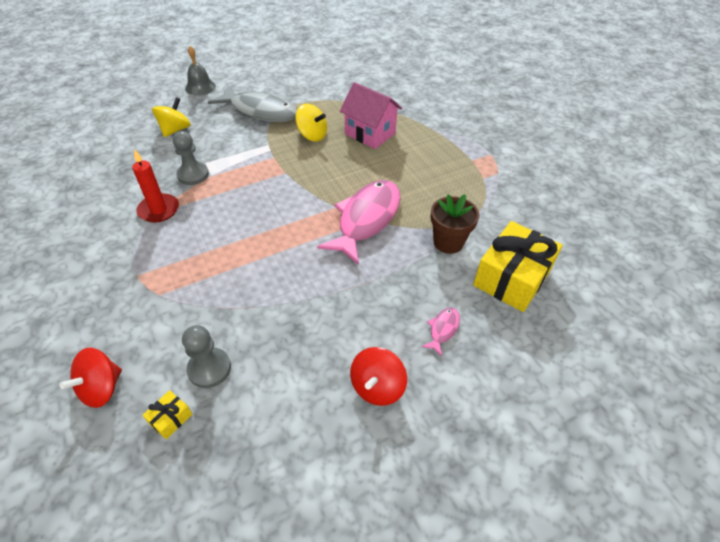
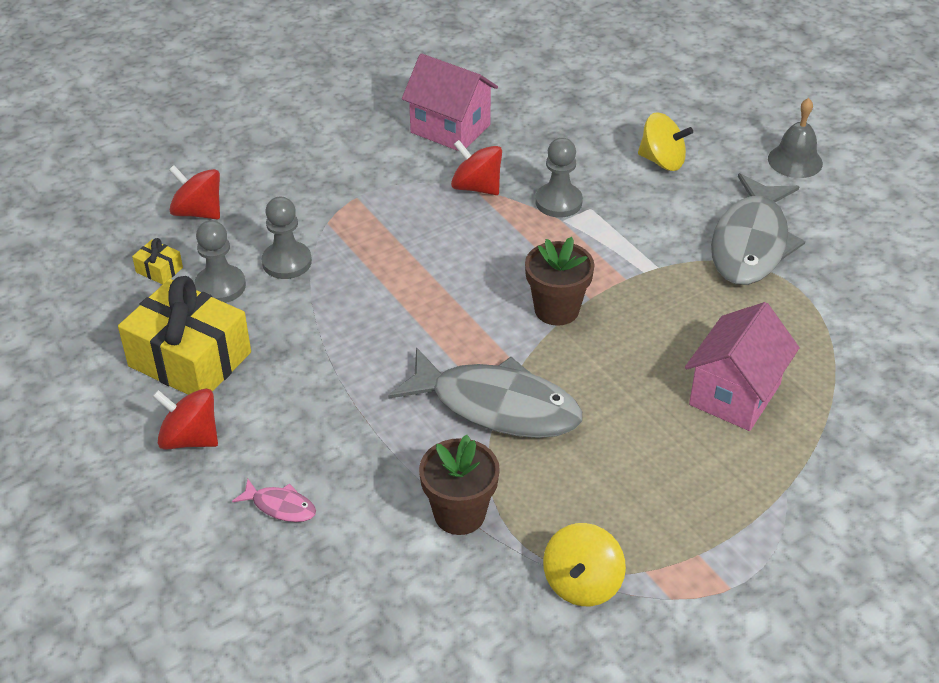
camera: 85 degrees right, 5 degrees down
red candle [132,149,179,223] -> red spinning top [451,140,502,195]
yellow spinning top [295,104,327,141] -> yellow spinning top moved to [543,523,626,606]
pink fish [317,180,401,265] -> grey fish [388,347,582,438]
yellow gift [473,221,563,312] -> yellow gift moved to [118,276,251,395]
none -> grey pawn [262,197,312,279]
none -> pink house [402,53,498,151]
none -> brown flower pot [525,237,594,326]

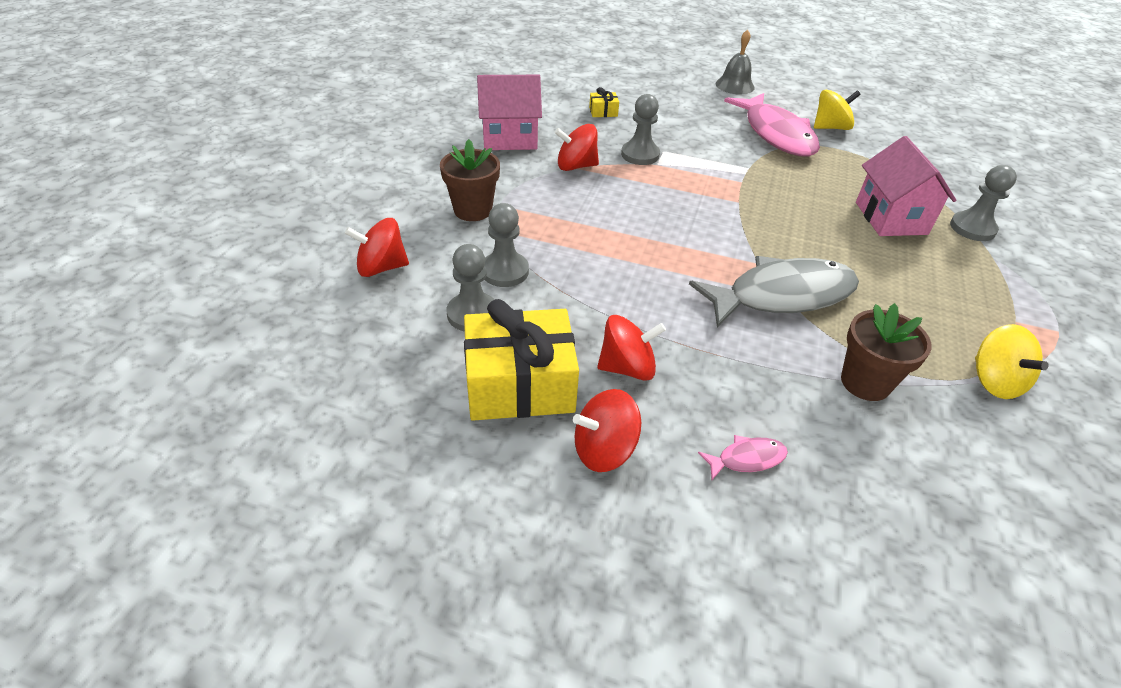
camera: 40 degrees left, 0 degrees up
yellow gift [132,238,183,284] -> yellow gift moved to [589,87,619,117]
brown flower pot [525,237,594,326] -> brown flower pot moved to [440,139,500,221]
yellow spinning top [638,112,693,171] -> yellow spinning top moved to [814,90,861,130]
grey fish [711,173,805,285] -> pink fish [724,93,820,156]
none -> red spinning top [597,315,666,381]
none -> grey pawn [950,165,1017,241]

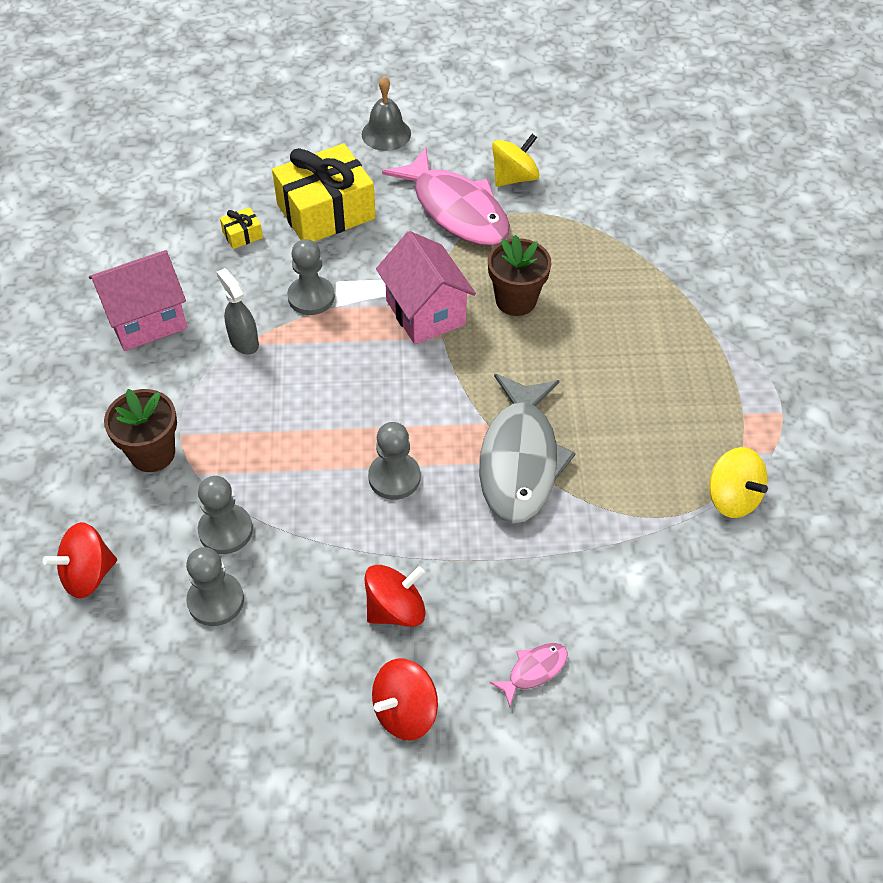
camera: 20 degrees left, 10 degrees up
yellow gift [464,299,579,421] -> yellow gift moved to [272,143,376,242]
red spinning top [555,124,599,171] -> grey spray bottle [216,268,259,355]
grey fish [689,256,859,327] -> grey fish turned 135 degrees clockwise [479,374,576,524]
brown flower pot [841,303,932,401] -> brown flower pot moved to [488,235,551,316]
pink house [856,136,956,236] -> pink house moved to [376,231,476,344]
grey pawn [950,165,1017,241] -> grey pawn moved to [368,422,420,500]

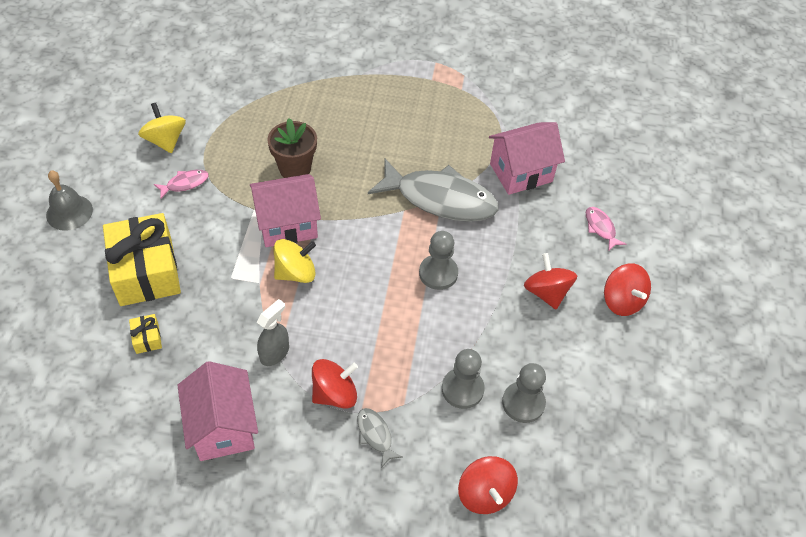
camera: 80 degrees left, 0 degrees up
brown flower pot [104,389,177,472] -> grey fish [357,408,403,468]
grey spray bottle [216,268,259,355] -> grey spray bottle turned 150 degrees clockwise [257,299,289,366]
grey pawn [287,239,335,315] -> none
pink fish [382,147,510,246] -> pink fish [154,170,209,199], size x0.42
yellow spinning top [709,447,768,518] -> yellow spinning top moved to [273,239,316,283]
none -> red spinning top [312,359,358,408]
none -> pink house [489,122,565,195]

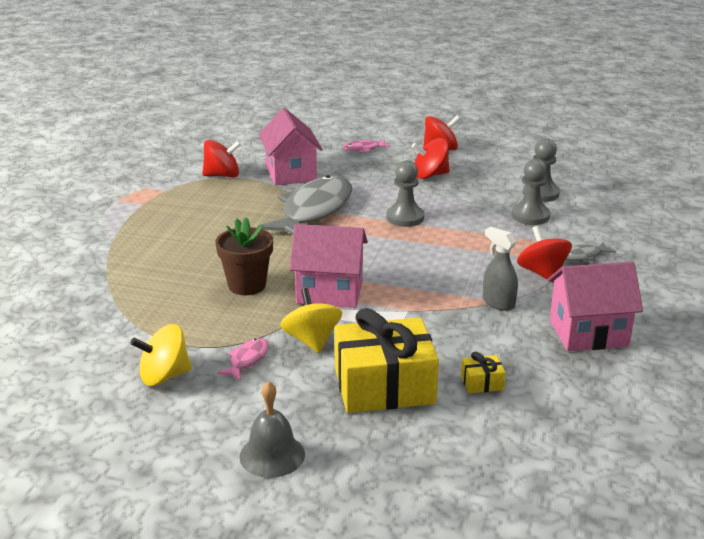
camera: 80 degrees left, 25 degrees down
pink fish [154,170,209,199] -> pink fish turned 45 degrees clockwise [217,338,269,381]
pink house [250,174,321,247] -> pink house turned 75 degrees counterclockwise [289,224,368,308]
yellow spinning top [273,239,316,283] -> yellow spinning top moved to [280,288,342,353]
red spinning top [458,456,518,514] -> red spinning top moved to [203,140,241,177]

